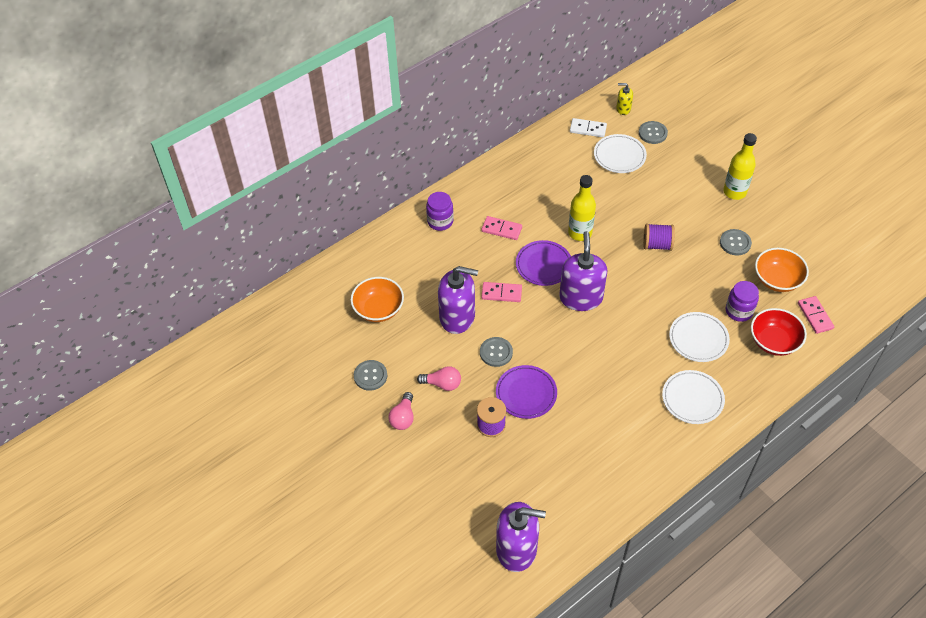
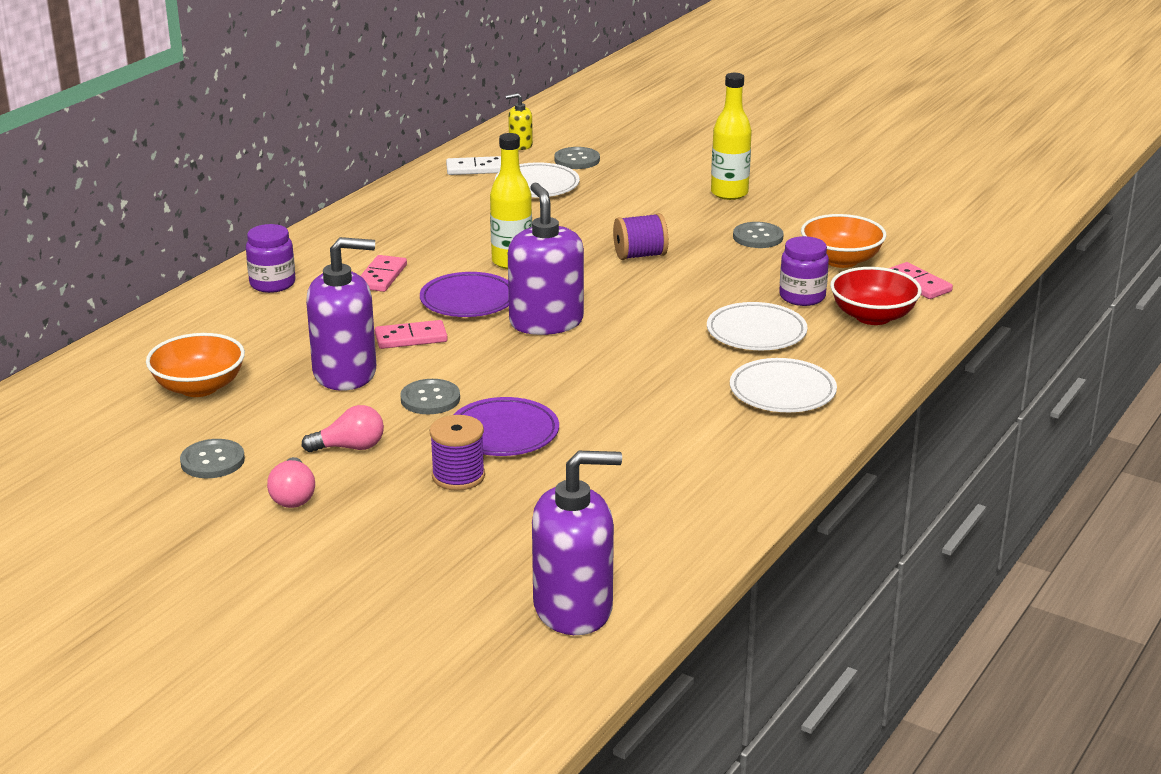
camera: 20 degrees left, 25 degrees down
pink domino [482,216,522,240] -> pink domino turned 75 degrees counterclockwise [360,255,407,292]

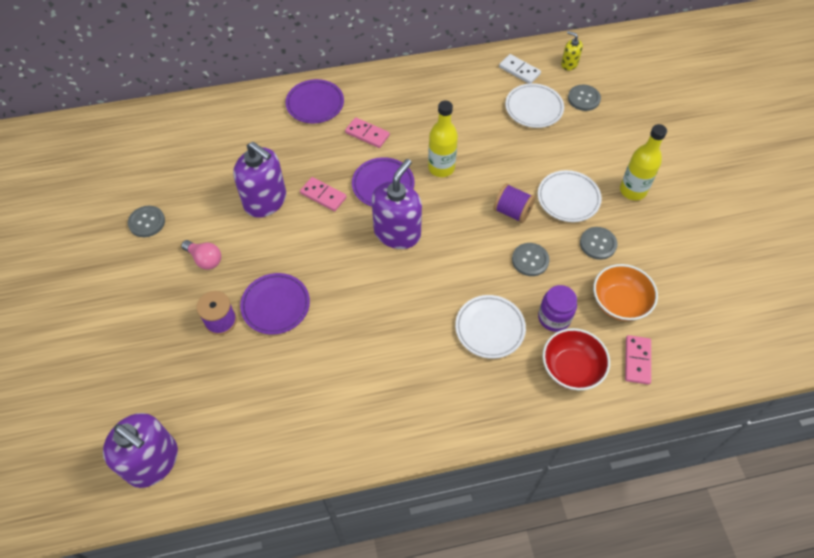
camera: 45 degrees right, 30 degrees up
orange bowl [146,333,245,397] -> none
purple jar [246,224,296,293] -> purple plate [285,79,344,123]
pink light bulb [267,457,315,508] -> none
pink domino [360,255,407,292] -> pink domino turned 60 degrees clockwise [345,117,390,148]
grey button [400,379,460,414] -> grey button moved to [512,243,550,276]
white plate [730,358,837,412] -> white plate moved to [538,170,602,222]

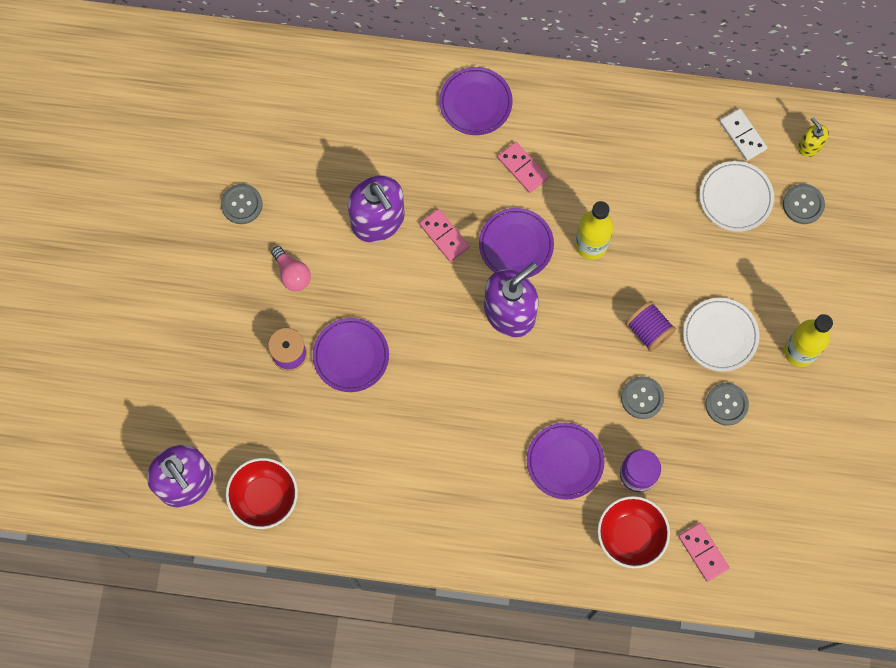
camera: 20 degrees right, 15 degrees up
white plate [455,295,526,359] -> purple plate [527,422,605,500]
orange bowl [593,264,658,321] -> none
pink domino [625,335,651,385] -> pink domino turned 60 degrees counterclockwise [679,523,729,582]
none -> red bowl [226,458,298,529]

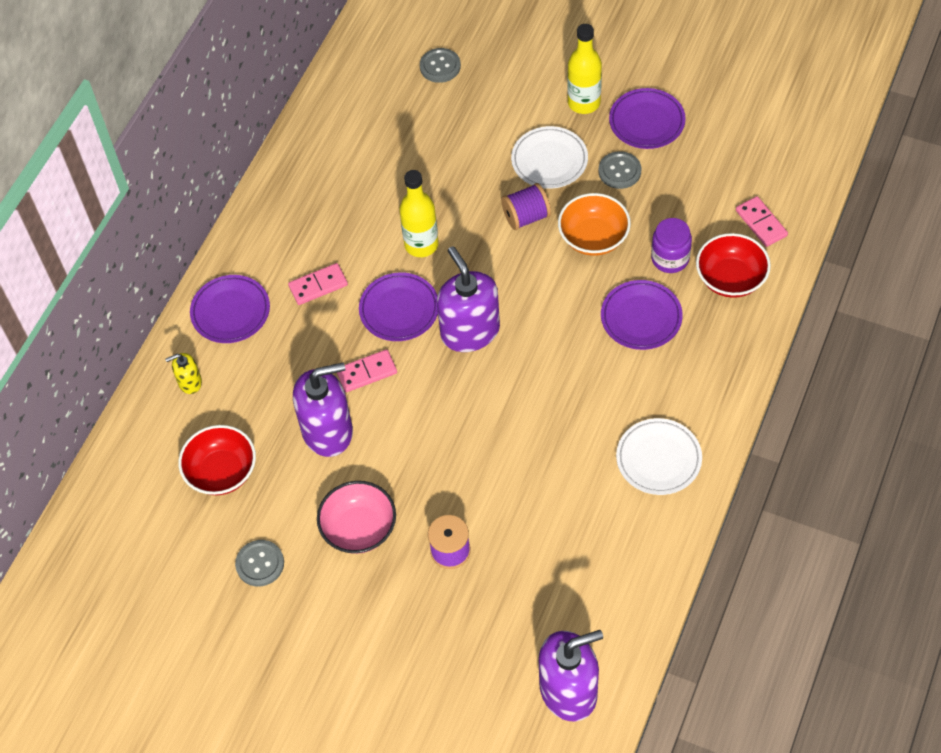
camera: 70 degrees left, 15 degrees down
red bowl [226,458,298,529] -> red bowl moved to [178,425,256,495]
pink light bulb [271,246,311,291] -> pink bowl [317,481,396,554]
purple plate [313,318,389,392] -> purple plate moved to [609,88,686,149]
grey button [621,376,664,419] -> orange bowl [558,193,631,256]
pink domino [679,523,729,582] -> pink domino turned 75 degrees clockwise [736,196,788,247]
white plate [700,161,774,232] -> white plate moved to [616,418,702,495]
white domino [720,108,767,161] -> none
yellow soap dispenser [798,118,829,157] -> yellow soap dispenser moved to [165,353,202,394]

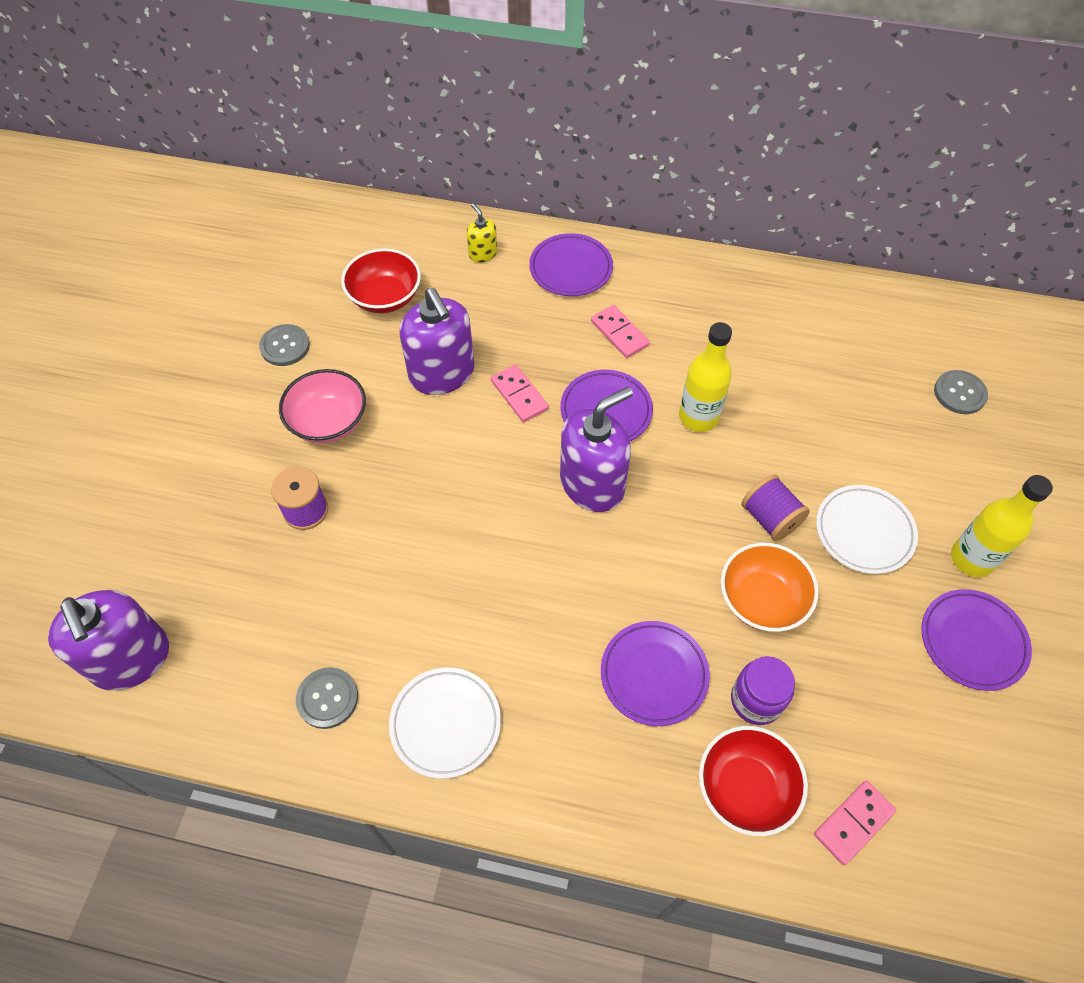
camera: 75 degrees right, 0 degrees up
grey button [598,151,641,189] -> grey button moved to [296,667,358,729]

